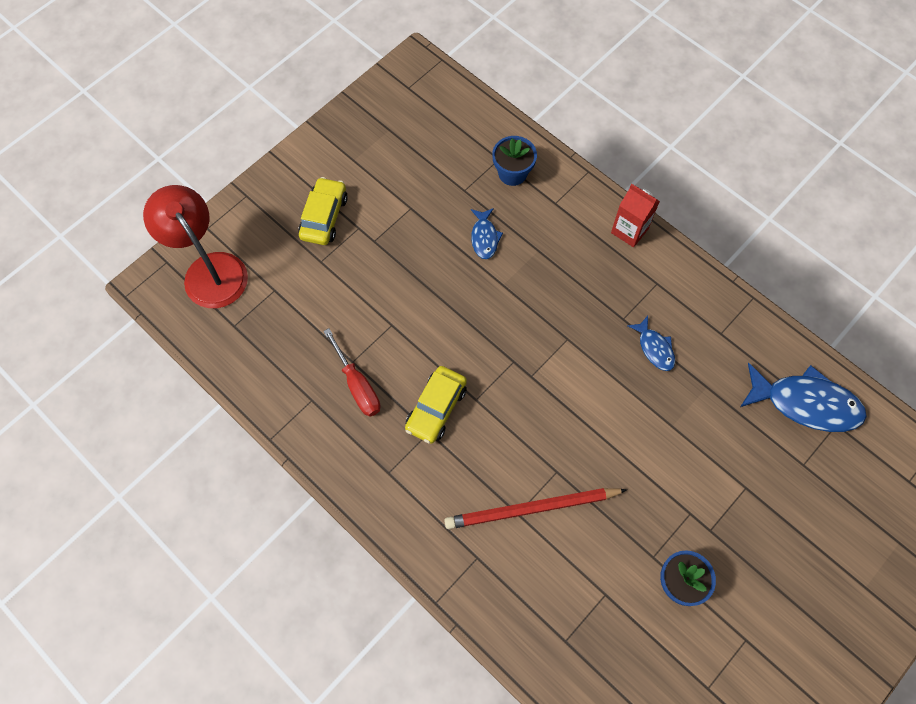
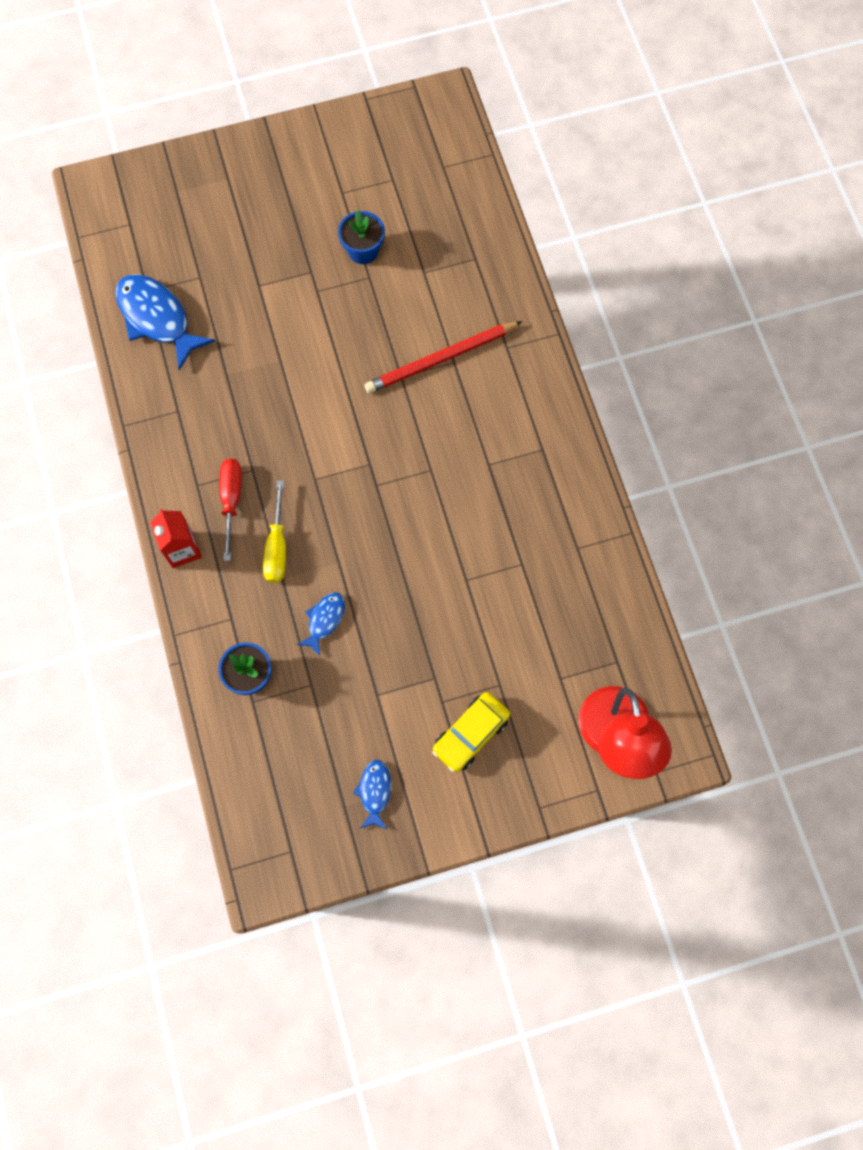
camera: 150 degrees left, 5 degrees up
red screwdriver [323,328,380,417] -> red screwdriver moved to [219,459,242,561]
yellow car [405,366,467,444] -> none
red pencil [444,488,627,529] -> red pencil turned 135 degrees clockwise [365,321,522,393]
blue fish [627,316,675,371] -> blue fish moved to [353,760,391,829]
none -> yellow screwdriver [263,480,286,583]

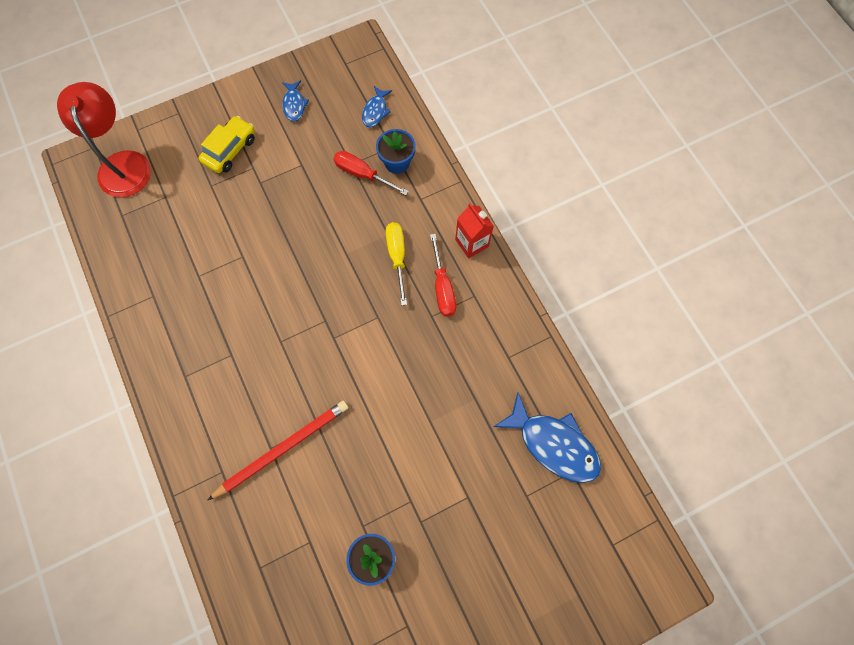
camera: 170 degrees right, 0 degrees up
blue fish [297,592,345,656] -> blue fish moved to [362,86,392,127]
none -> red screwdriver [333,151,409,195]

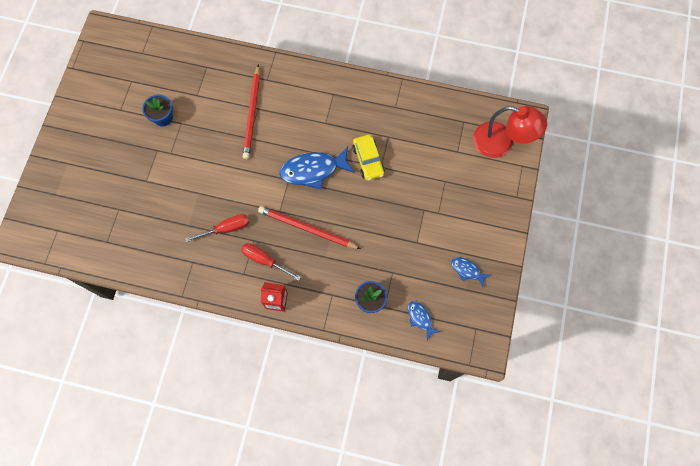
camera: 130 degrees right, 0 degrees up
yellow car [198,116,255,173] -> yellow car moved to [352,135,385,181]
red screwdriver [333,151,409,195] -> red screwdriver moved to [185,214,249,242]
yellow screwdriver [386,222,407,306] -> none
blue fish [493,392,601,483] -> blue fish moved to [280,146,355,189]
none -> red pencil [258,206,361,249]

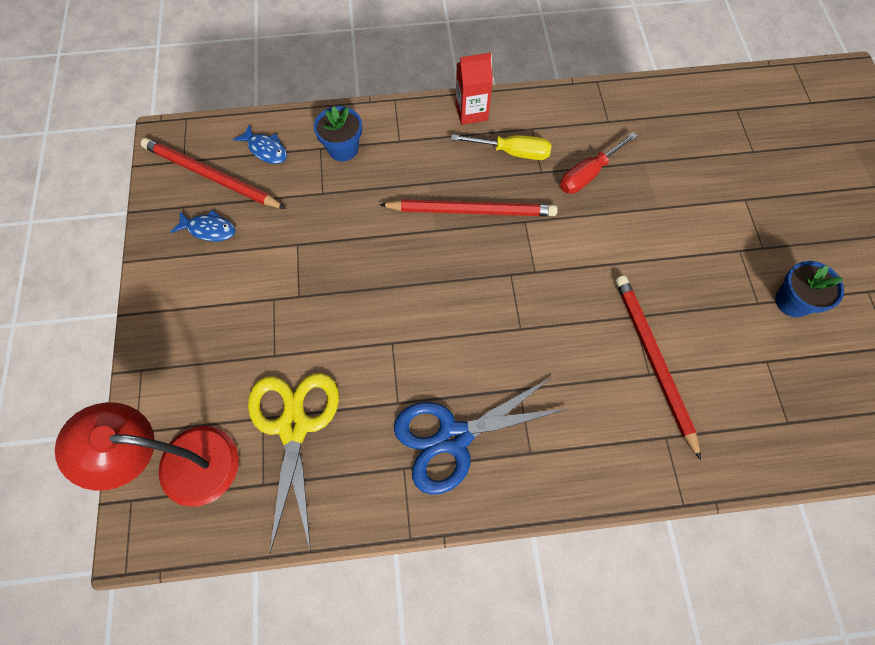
camera: 160 degrees right, 5 degrees down
red screwdriver [241,243,301,281] -> yellow screwdriver [451,134,551,160]
blue fish [280,146,355,189] -> none
yellow car [352,135,385,181] -> none
none -> red pencil [141,138,286,209]
none -> yellow scissors [248,373,339,553]
none -> blue scissors [394,377,567,495]

